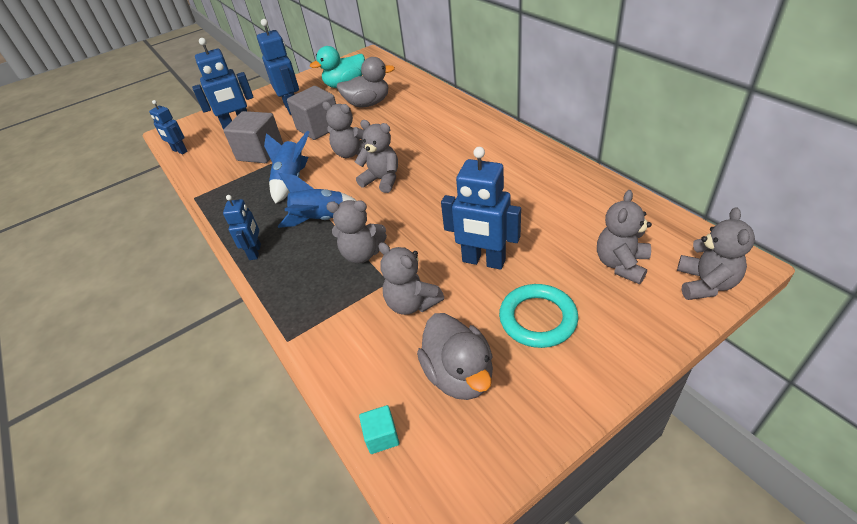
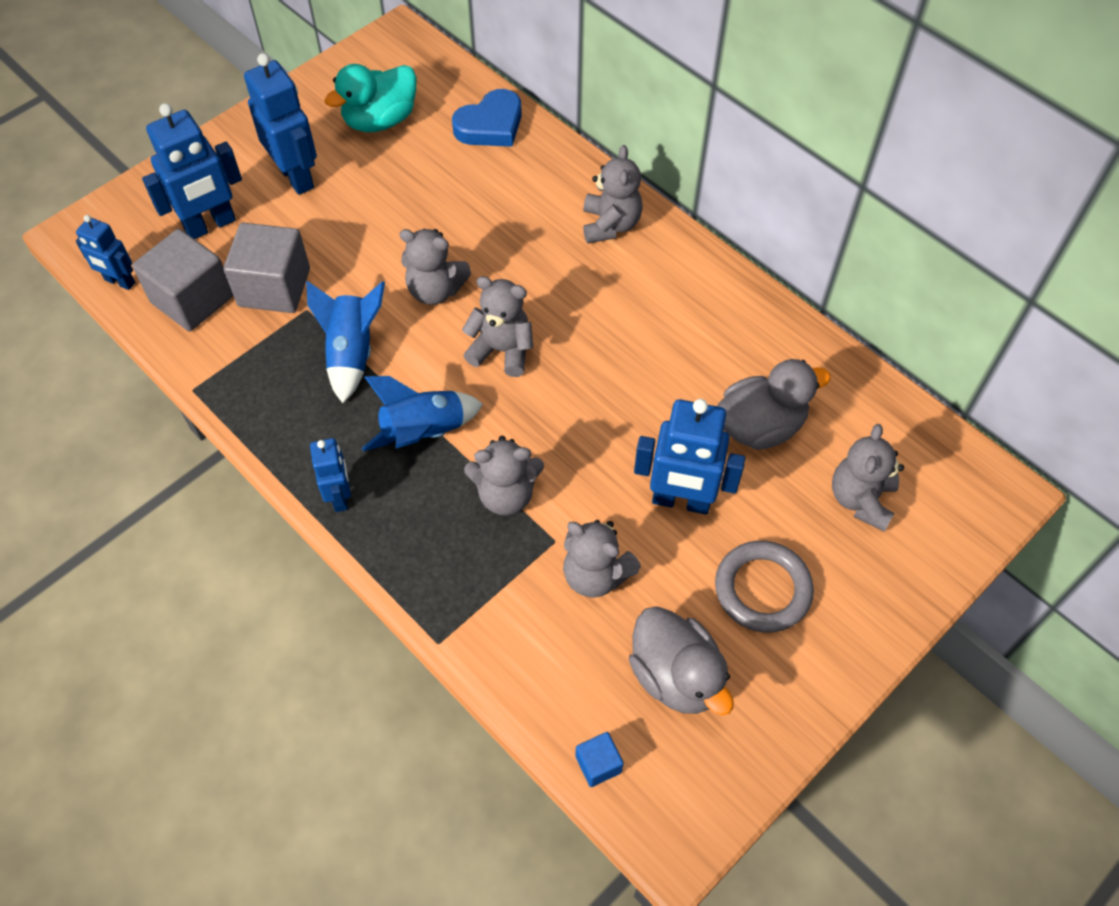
camera: 15 degrees left, 15 degrees up
grey cube [287,86,336,140] -> grey cube moved to [132,229,233,331]
grey duck [337,57,395,107] -> grey duck moved to [717,359,831,450]
turquoise cube [359,405,399,454] -> blue cube [575,732,624,787]
turquoise ring [499,284,578,348] -> grey ring [715,541,814,633]
grey teddy bear [677,208,755,300] -> grey teddy bear moved to [583,145,643,243]
none -> blue heart [452,89,522,147]

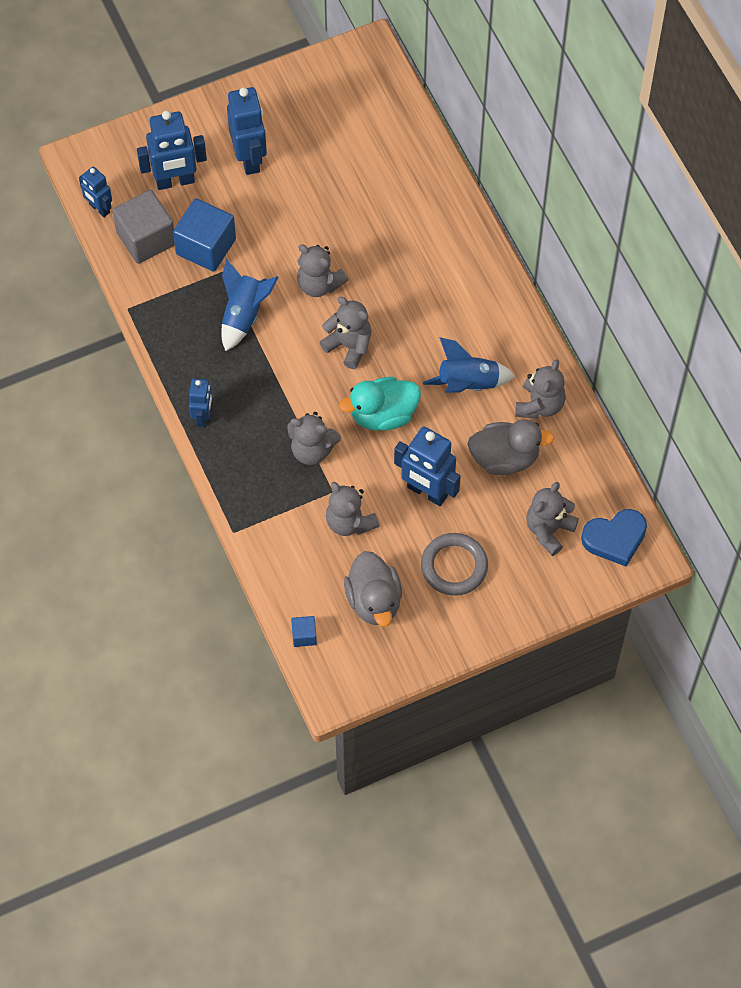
camera: 20 degrees right, 5 degrees up
grey cube [223,223,310,313] -> blue cube [173,198,236,272]
turquoise duck [324,64,417,132] -> turquoise duck moved to [339,377,421,431]
blue rocket [362,376,483,451] -> blue rocket moved to [423,337,515,393]
blue heart [452,89,522,147] -> blue heart moved to [581,509,647,567]
grey teddy bear [583,145,643,243] -> grey teddy bear moved to [515,359,566,419]

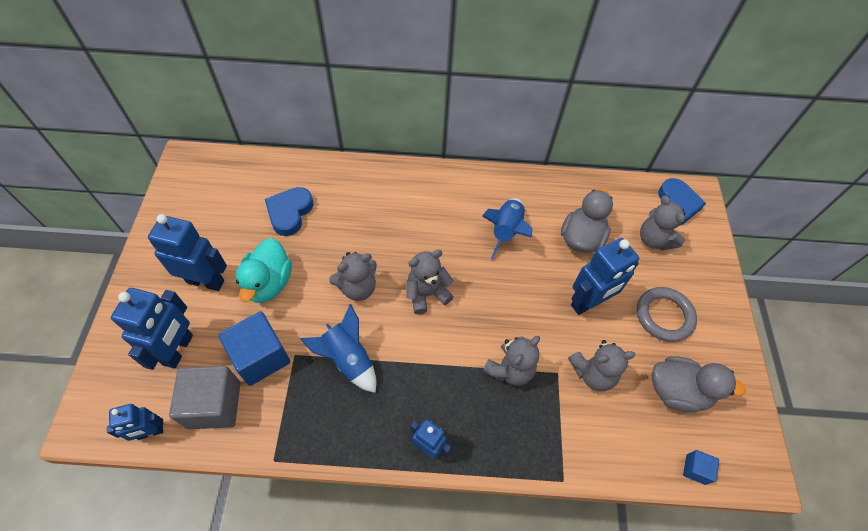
camera: 65 degrees left, 5 degrees down
turquoise duck [339,377,421,431] -> turquoise duck moved to [236,238,292,303]
grey teddy bear [515,359,566,419] -> none
none -> blue heart [265,187,314,236]

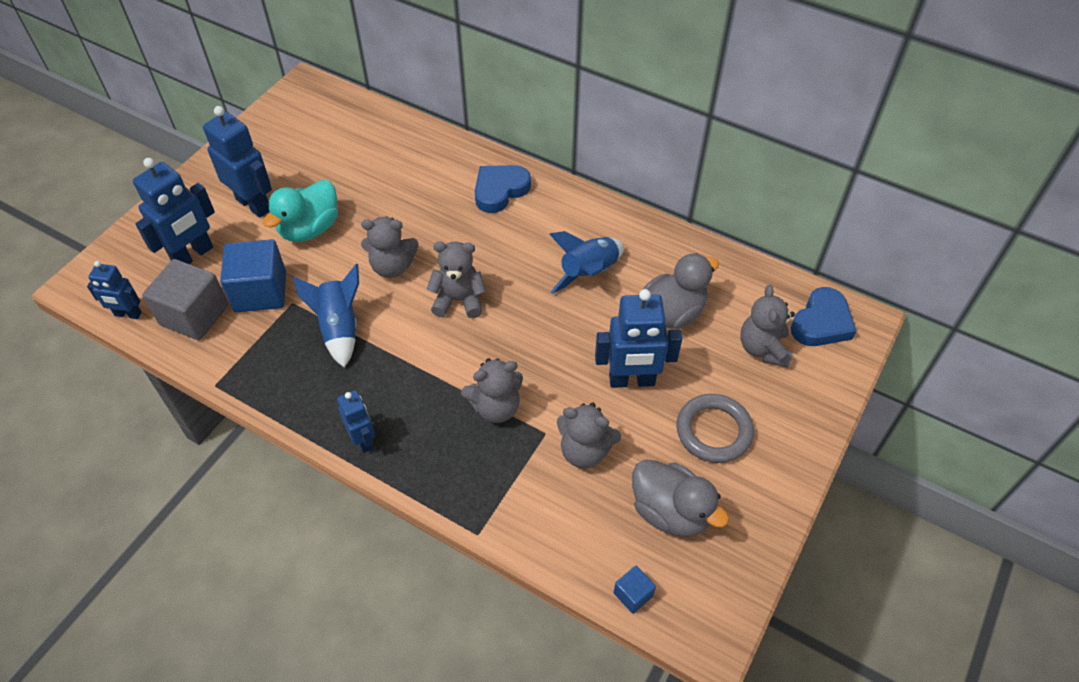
camera: 30 degrees right, 5 degrees down
blue heart [265,187,314,236] -> blue heart moved to [475,165,531,213]

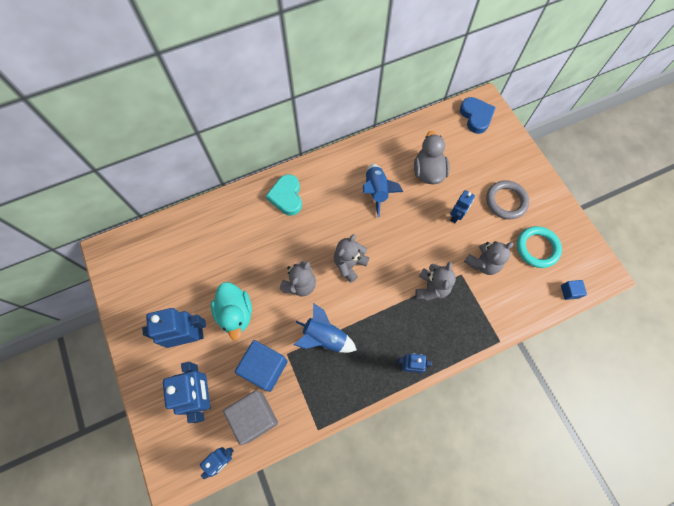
camera: 55 degrees left, 15 degrees up
blue heart [475,165,531,213] -> turquoise heart [266,174,302,216]
blue robot [595,289,682,388] -> blue robot [450,190,475,223], size x0.59
grey duck [632,459,729,537] -> turquoise ring [517,226,562,268]
grey teddy bear [740,285,795,368] -> none

